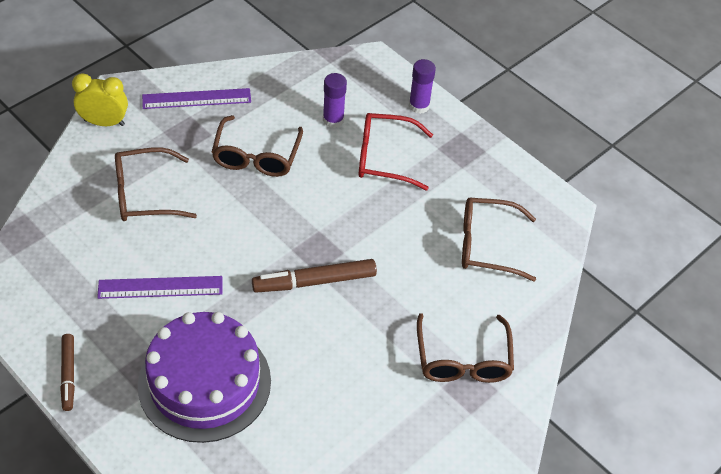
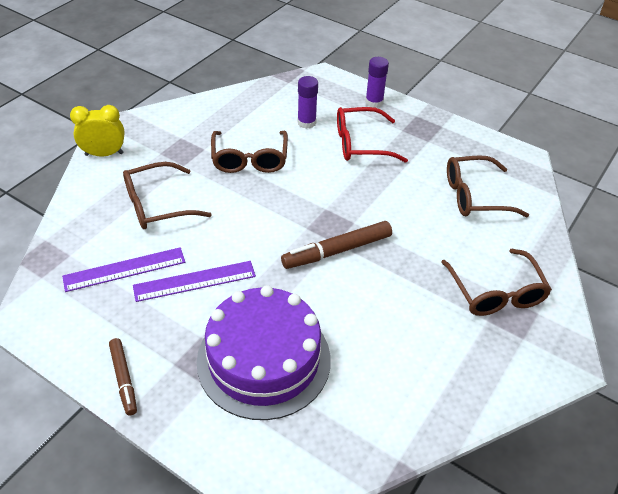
camera: 10 degrees left, 5 degrees down
purple ruler [142,88,251,109] -> purple ruler moved to [62,247,185,292]

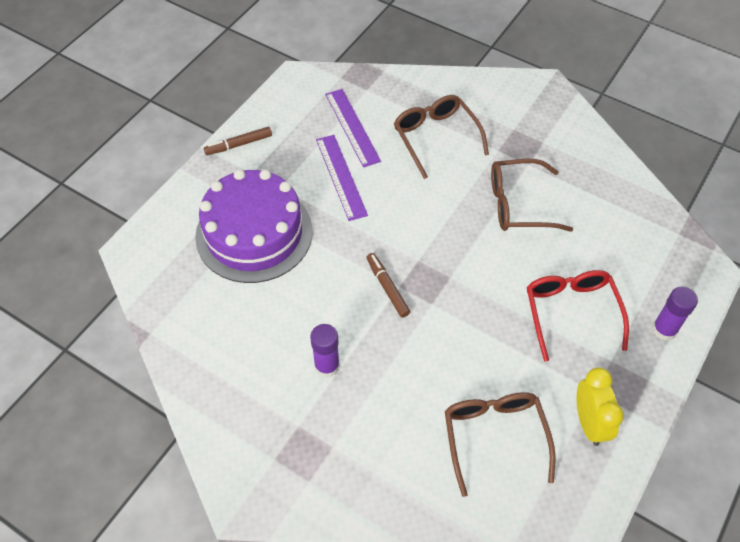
camera: 90 degrees right, 10 degrees up
yellow clock [70,105,125,156] -> yellow clock moved to [577,368,624,446]
brown marker [281,221,392,269] -> brown marker [366,253,410,318], size x0.63
purple glue stick [297,76,318,129] -> purple glue stick moved to [310,324,340,378]
brown glasses [441,249,552,316] -> none

